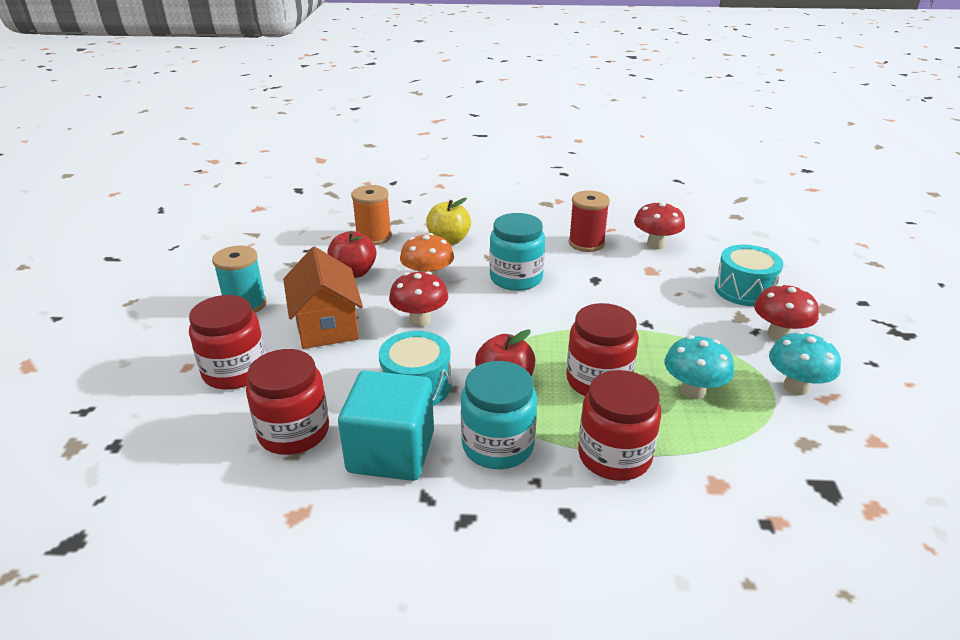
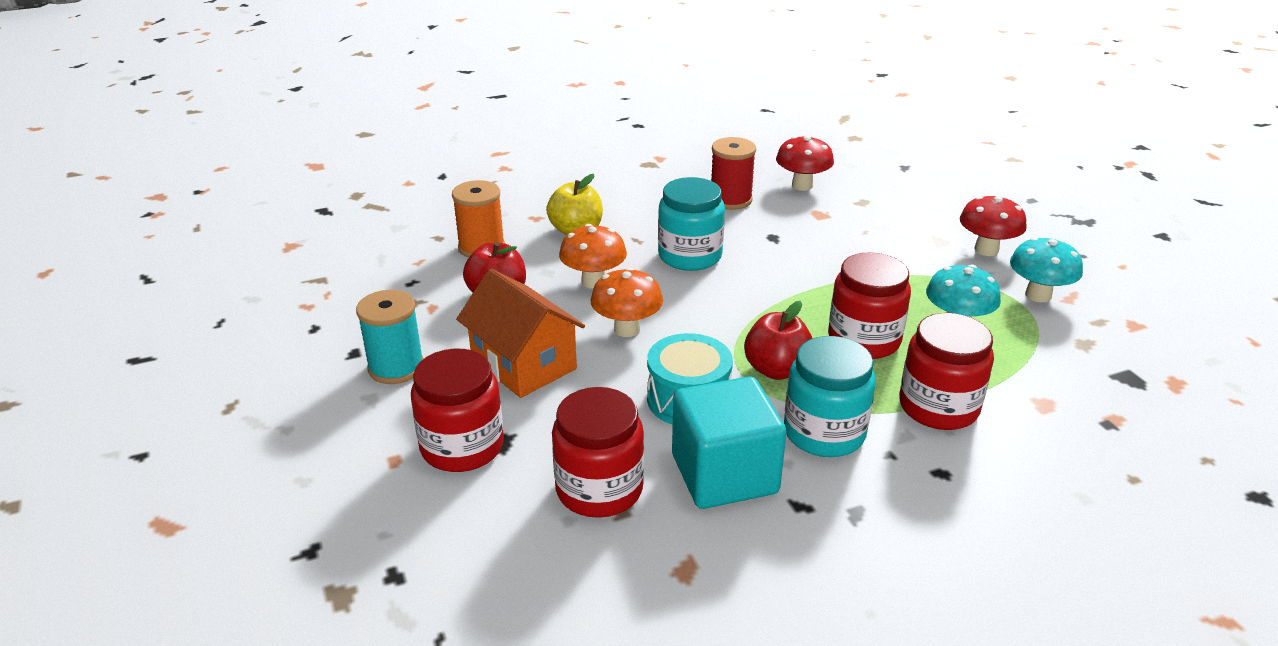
camera: 25 degrees left, 0 degrees up
red mushroom [389,271,448,327] -> orange mushroom [591,267,663,337]
turquoise drum [715,245,783,306] -> none

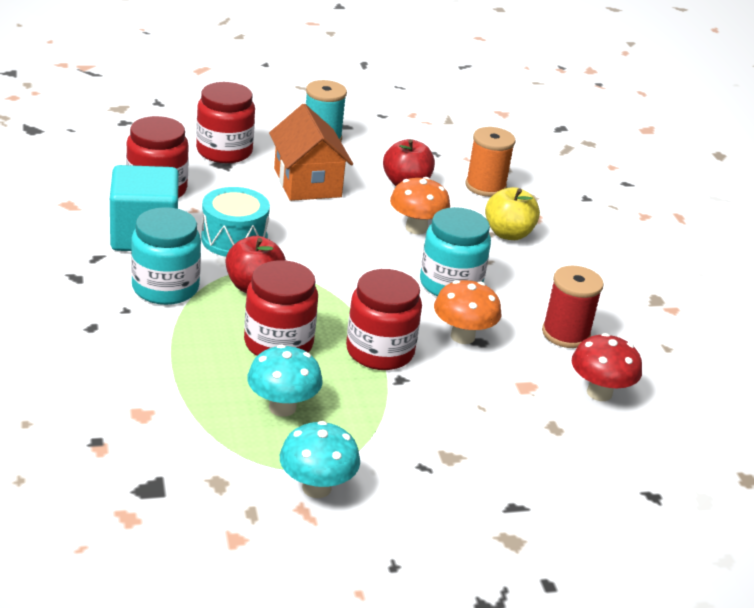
camera: 95 degrees right, 0 degrees up
orange house [456,269,585,398] -> orange house turned 75 degrees counterclockwise [269,104,353,201]
orange mushroom [591,267,663,337] -> orange mushroom moved to [434,280,501,344]
red jar [899,313,994,430] -> red jar moved to [346,269,422,370]
red mushroom [960,195,1027,256] -> none

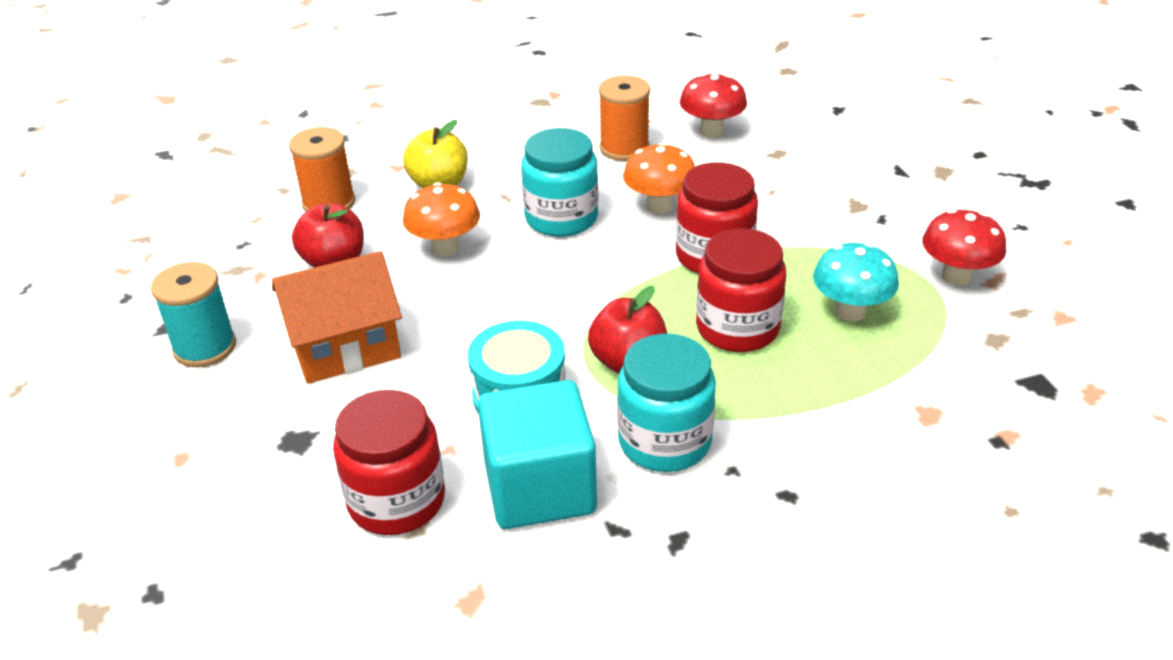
camera: 90 degrees left, 5 degrees up
red jar [196,82,255,163] -> none
turquoise mushroom [280,421,360,498] -> red mushroom [922,209,1006,286]
red spool [542,266,604,348] -> orange spool [599,75,650,161]

